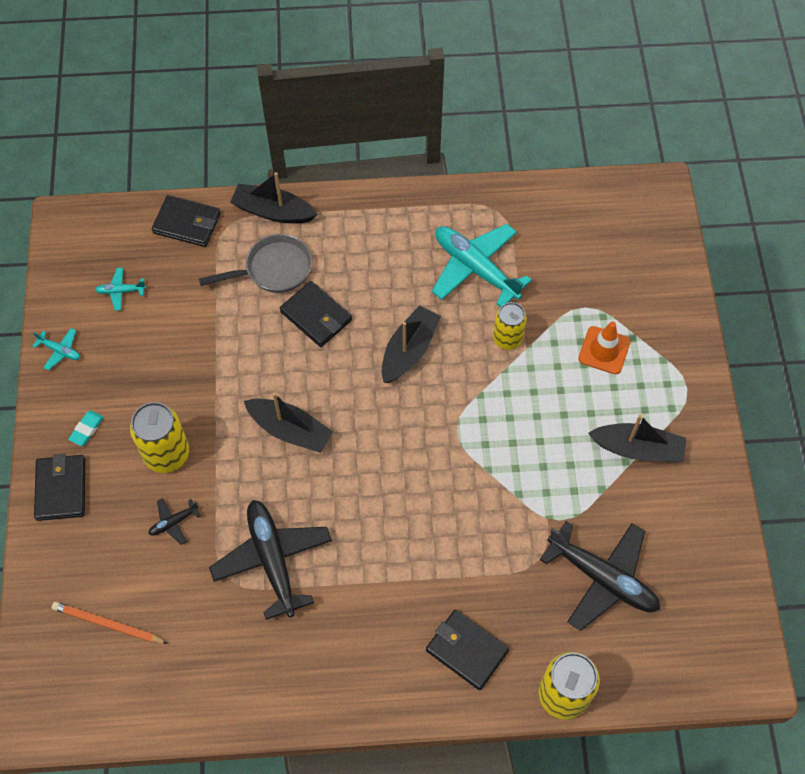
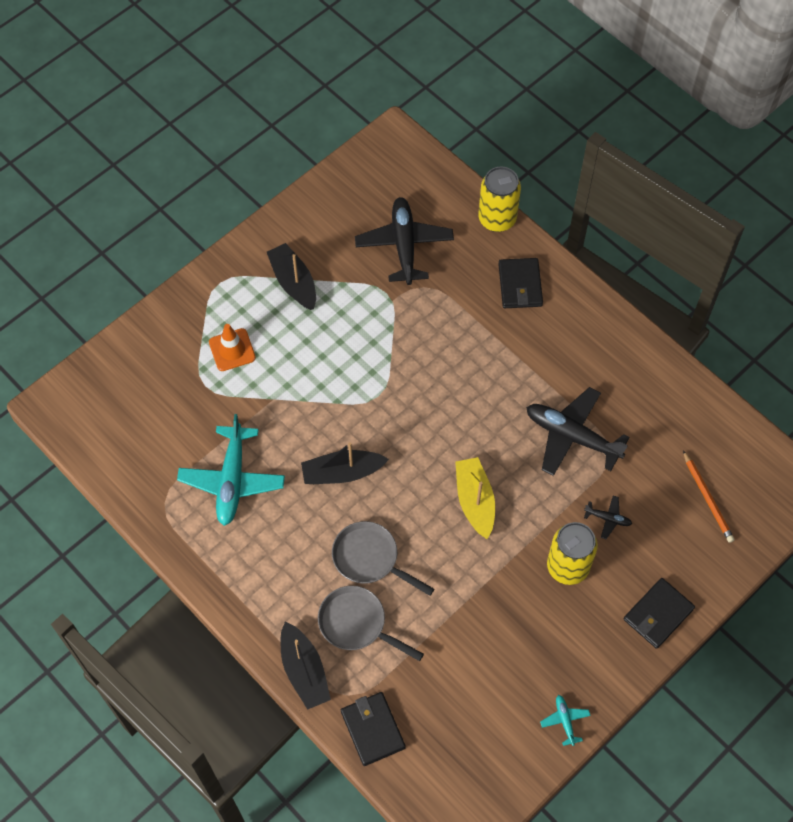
camera: 130 degrees left, 0 degrees up
turquoise eraser [68,411,104,446] -> none
turquoise plane [95,268,146,311] -> none
black plane [209,500,332,620] -> black plane turned 90 degrees clockwise [526,387,630,476]
black boat [244,392,333,453] -> yellow boat [455,457,495,539]
black wallet [280,281,352,347] -> grey pan [332,521,434,596]
yellow can [493,302,527,350] -> none

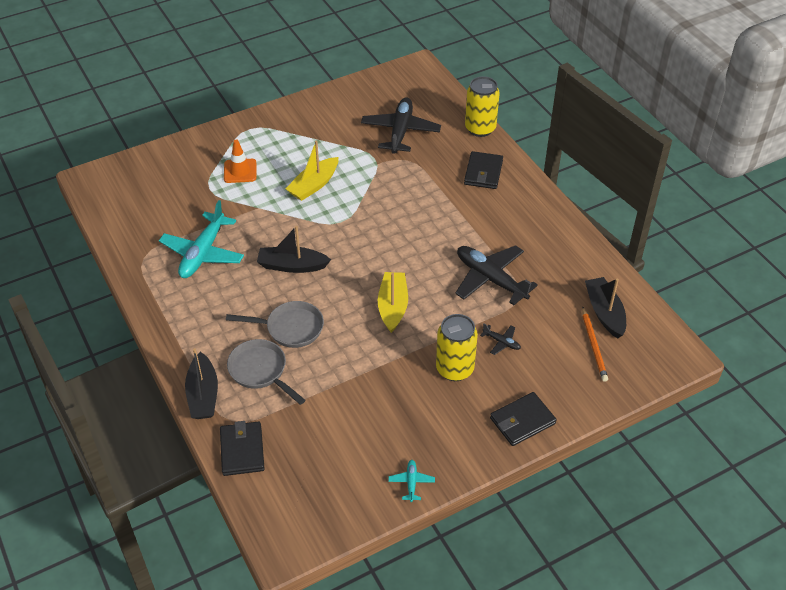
camera: 15 degrees right, 15 degrees down
black boat [267,243,316,310] -> black boat moved to [585,277,626,338]
grey pan [332,521,434,596] -> grey pan turned 135 degrees clockwise [226,301,324,348]
none -> yellow boat [285,140,338,201]

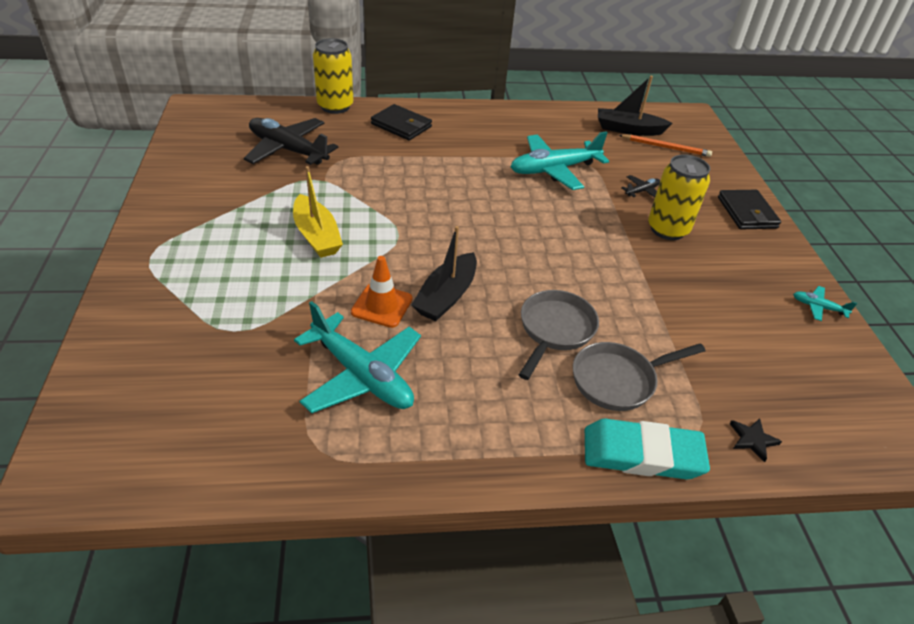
camera: 70 degrees left, 5 degrees down
black boat [185,348,218,419] -> turquoise eraser [585,419,710,480]
black wallet [220,421,265,476] -> black star [730,418,782,462]
orange traffic cone [224,139,256,183] -> orange traffic cone moved to [351,256,413,328]
yellow boat [378,272,408,333] -> none
black plane [455,245,538,305] -> turquoise plane [511,131,609,190]

